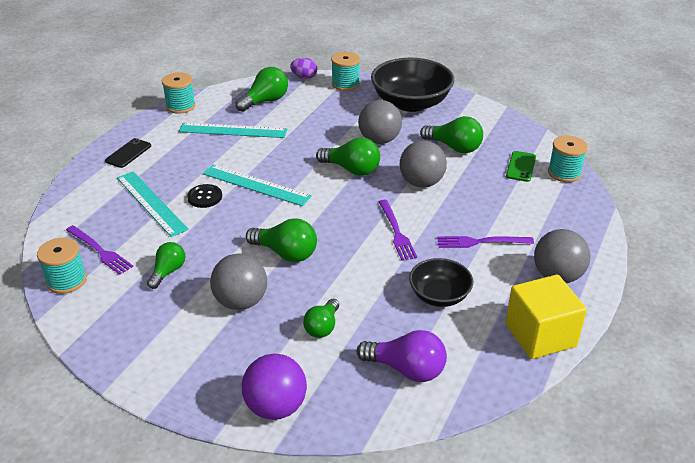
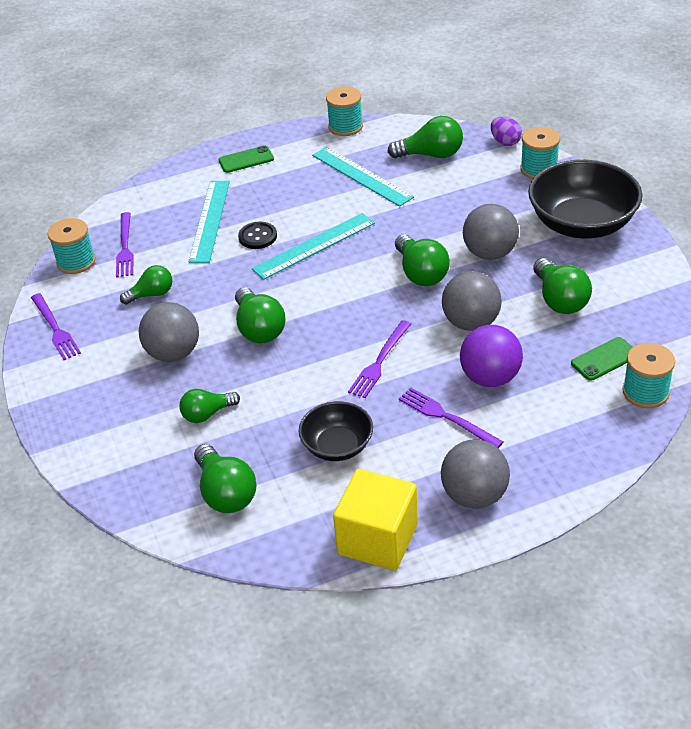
camera: 45 degrees right, 5 degrees up
black phone [105,138,151,168] -> green phone [219,145,274,173]
turquoise ruler [203,164,312,206] -> turquoise ruler turned 75 degrees clockwise [252,213,375,280]
purple ball [242,354,307,420] -> purple ball moved to [460,325,523,387]
purple light bulb [357,330,447,382] -> green light bulb [194,444,257,513]
none -> purple fork [31,293,81,360]

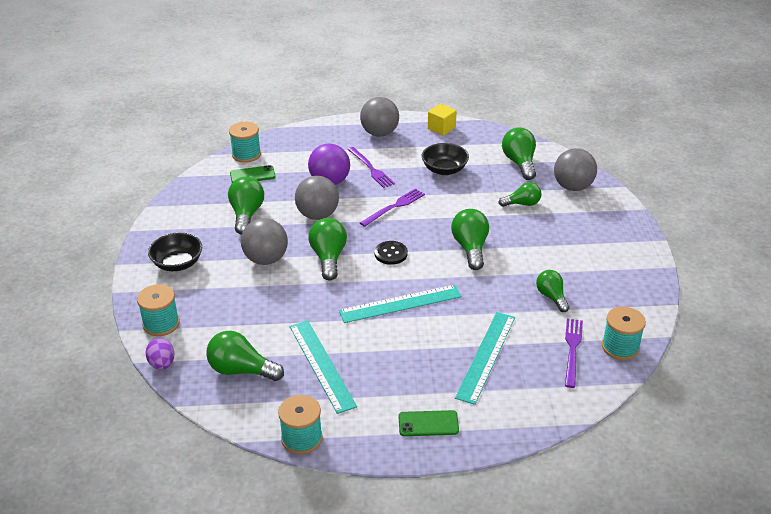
camera: 165 degrees left, 5 degrees down
purple fork [31,293,81,360] -> none
green light bulb [120,265,172,305] -> green light bulb turned 75 degrees clockwise [536,270,570,312]
grey ball [139,302,199,362] -> grey ball moved to [554,148,597,191]
black button [238,222,277,249] -> black button moved to [374,241,408,265]
yellow cube [333,469,418,571] -> yellow cube [428,104,457,136], size x0.58
black bowl [528,160,642,239] -> black bowl [148,233,202,271], size x0.56

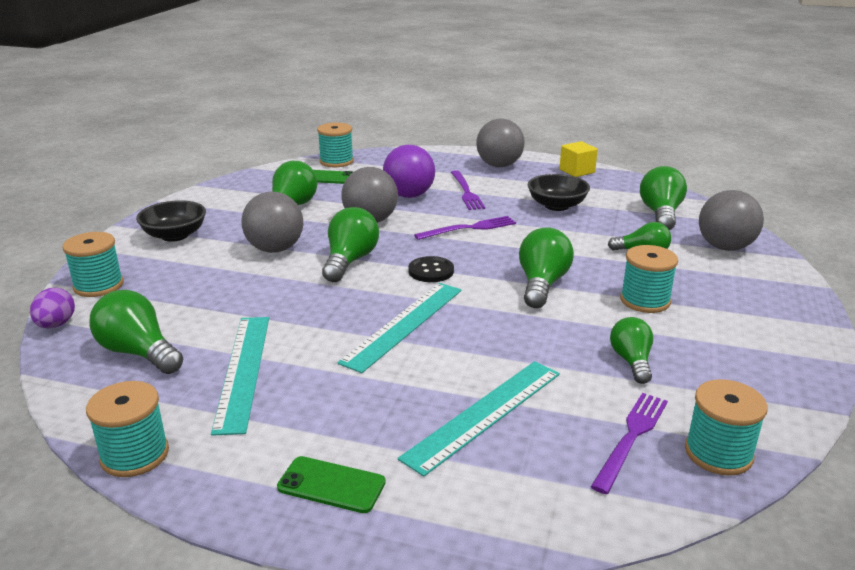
camera: 20 degrees right, 10 degrees down
turquoise ruler [339,285,462,323] -> turquoise ruler turned 60 degrees counterclockwise [338,283,462,373]
none -> turquoise spool [620,245,678,313]

